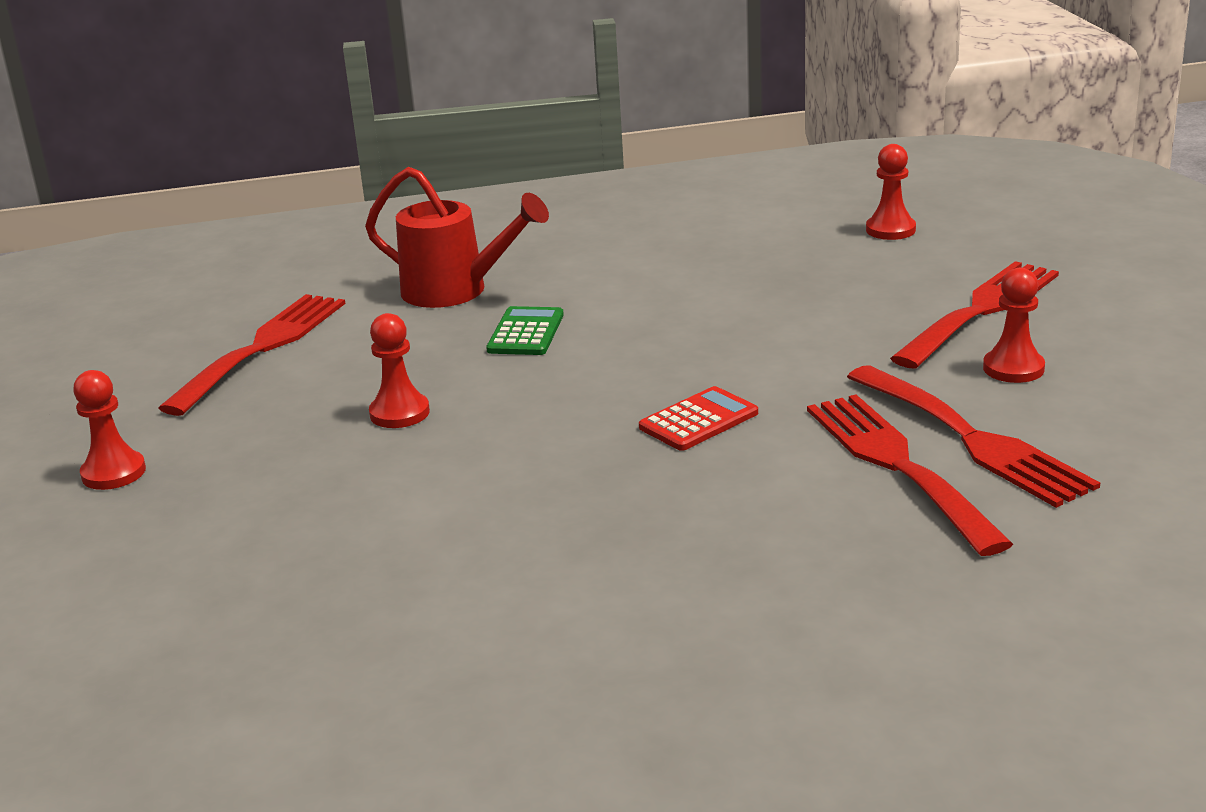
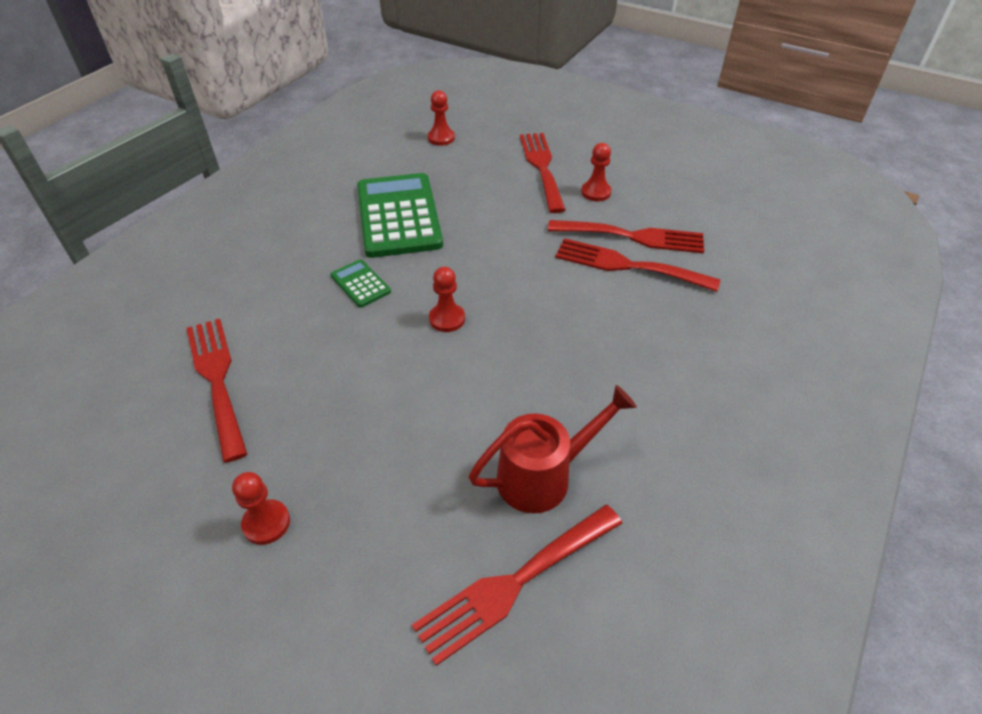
camera: 50 degrees left, 20 degrees up
red watering can [365,167,549,308] -> red watering can moved to [469,385,637,513]
red pawn [369,313,430,428] -> red pawn moved to [429,267,465,332]
red calculator [639,386,758,451] -> none
none -> green calculator [357,173,443,258]
none -> red fork [412,505,622,666]

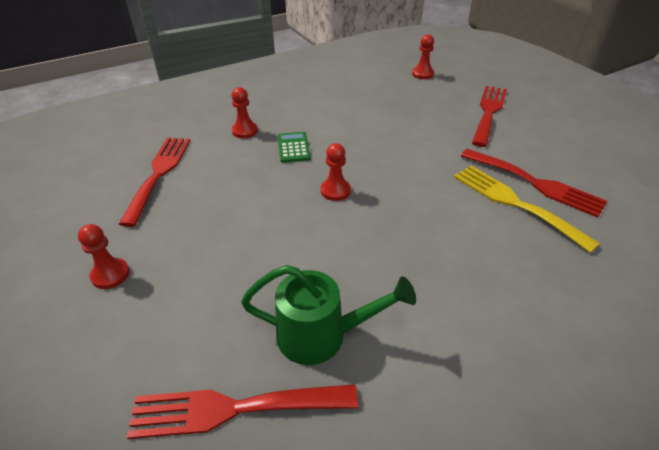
camera: 30 degrees right, 5 degrees down
green calculator [357,173,443,258] -> none
red watering can [469,385,637,513] -> green watering can [241,265,416,365]
red fork [555,238,721,292] -> yellow fork [454,166,600,253]
red pawn [581,143,612,201] -> red pawn moved to [232,87,258,138]

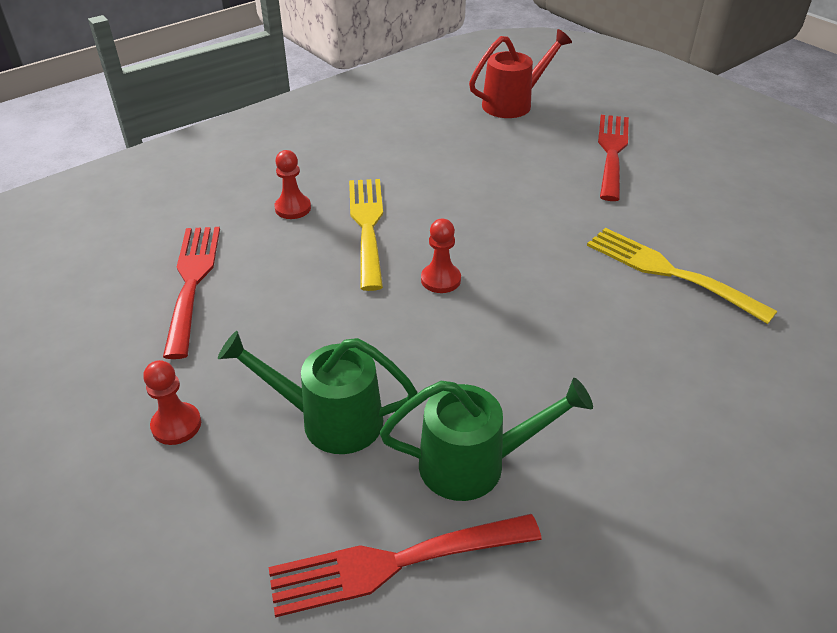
camera: 10 degrees left, 0 degrees up
green calculator [278,132,310,163] -> yellow fork [349,179,383,291]
red pawn [412,34,434,79] -> red watering can [469,29,572,118]
red fork [461,149,607,218] -> none
none -> green watering can [218,331,417,454]

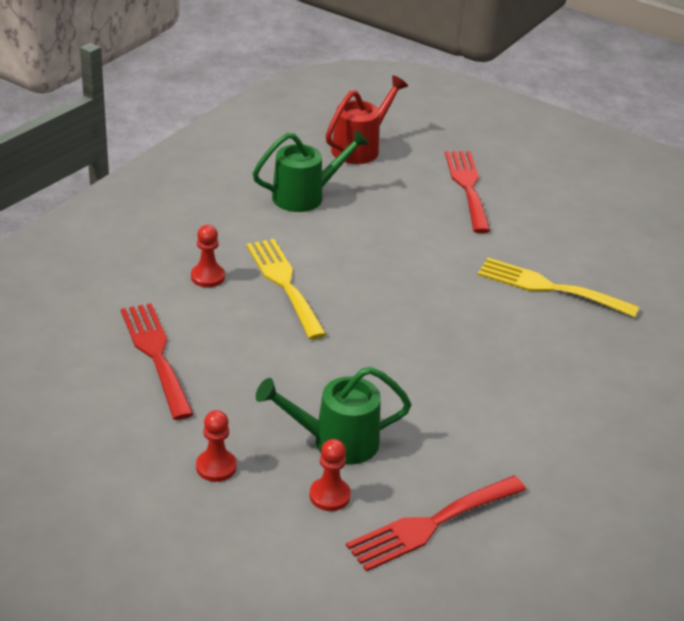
camera: 20 degrees left, 5 degrees down
green watering can [380,378,593,501] -> green watering can moved to [252,129,369,212]
red pawn [421,218,461,293] -> red pawn moved to [310,439,351,511]

